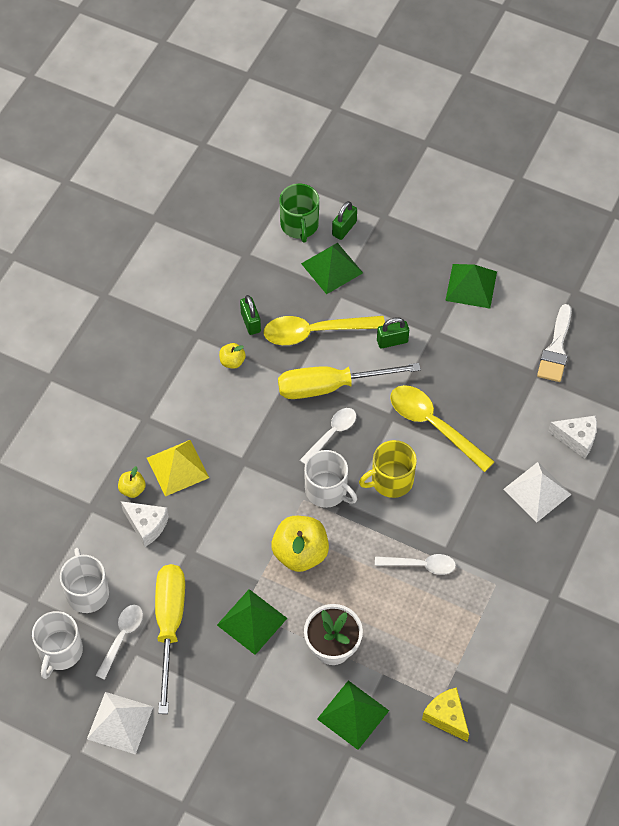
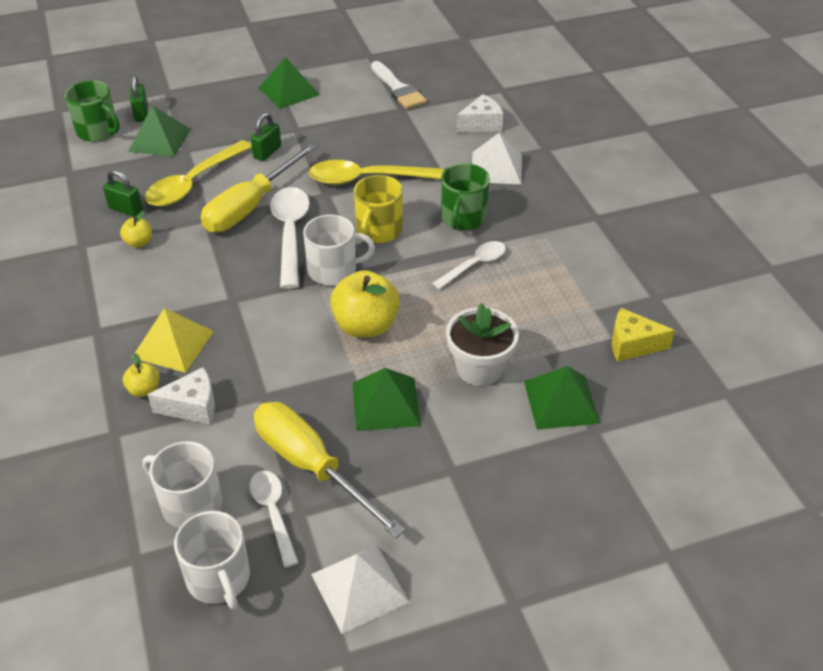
camera: 45 degrees left, 15 degrees down
white spoon [300,408,356,465] -> white spoon [270,187,310,289], size x1.63
none -> green mug [441,163,490,230]

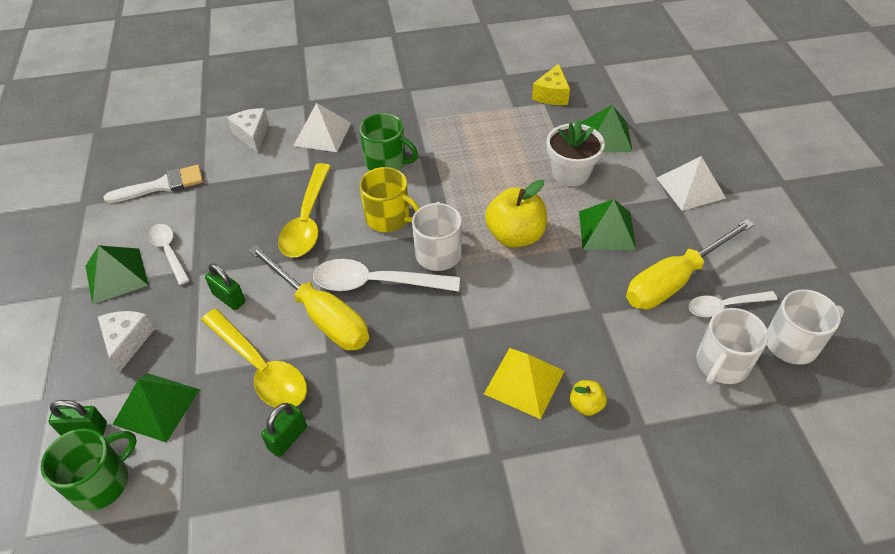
camera: 80 degrees left, 5 degrees up
yellow apple [120,211,152,248] -> none
white cheese [148,367,215,424] -> white cheese moved to [98,311,155,372]
white pyramid [311,545,409,634] -> white pyramid moved to [657,156,726,211]
white spoon [432,241,506,290] -> white spoon moved to [148,224,190,285]

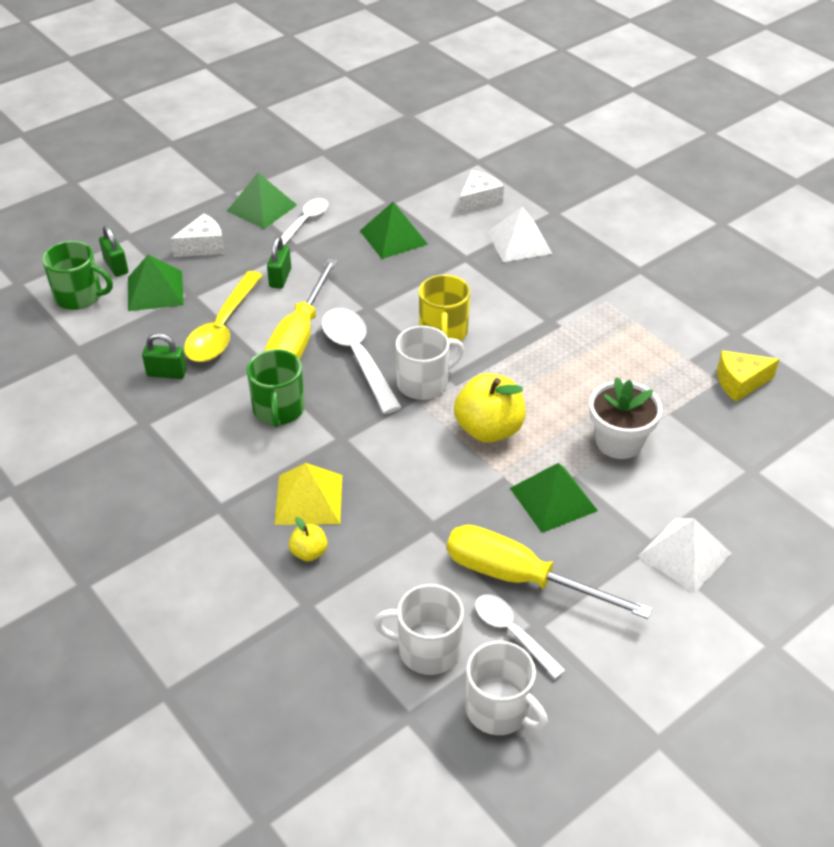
camera: 60 degrees right, 5 degrees down
white brush [103,165,203,203] -> none
yellow spoon [278,163,331,258] -> none
green mug [359,113,418,170] -> green mug moved to [247,349,305,428]
green pyramid [581,105,633,152] -> green pyramid moved to [360,202,428,259]

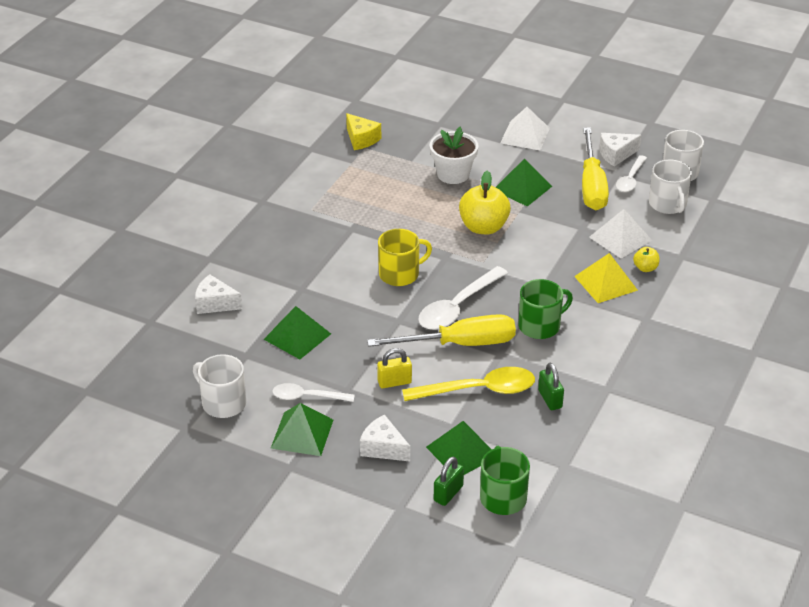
camera: 115 degrees left, 5 degrees down
green padlock [267,236,291,289] -> yellow padlock [377,348,412,388]
white mug [396,326,464,400] -> white mug moved to [193,354,246,418]
white pyramid [487,207,552,262] -> white pyramid moved to [589,209,652,259]
none -> white cheese [599,133,641,167]

